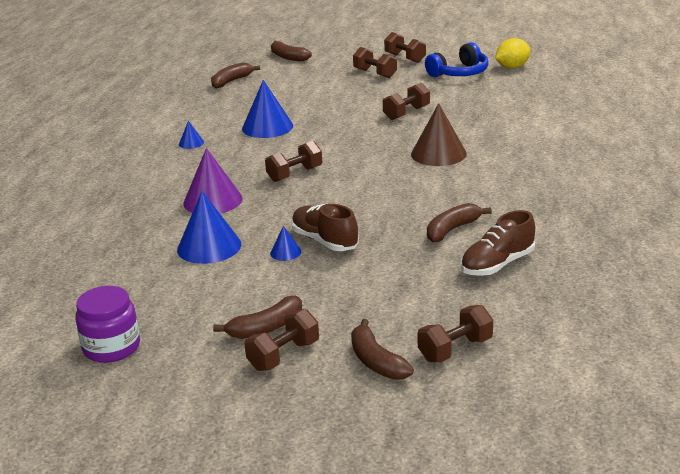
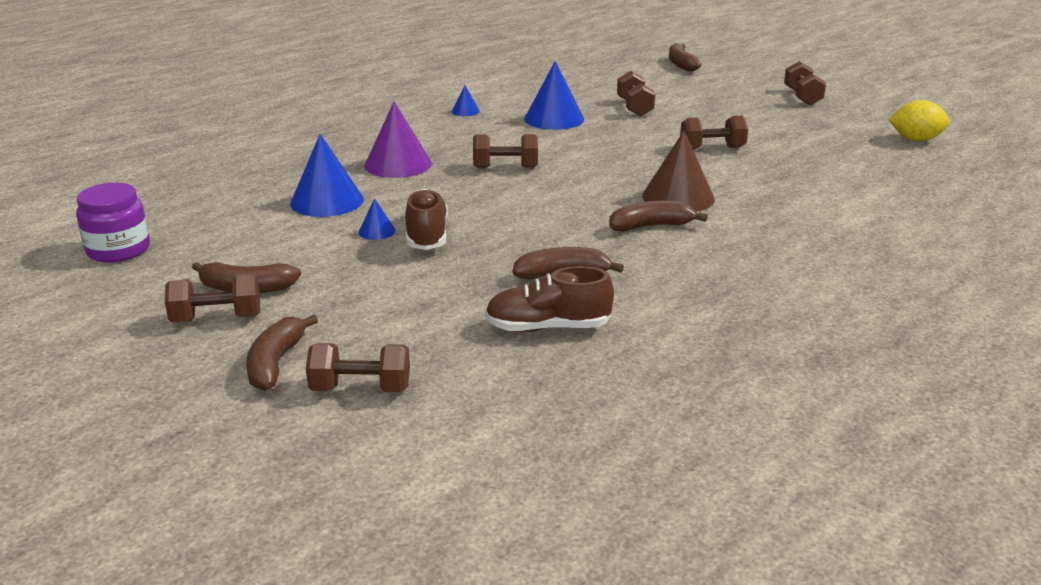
camera: 35 degrees right, 0 degrees up
brown banana [211,63,260,89] -> brown banana moved to [609,201,708,231]
brown dumbbell [353,47,397,78] -> brown dumbbell moved to [617,71,655,116]
blue headphones [425,42,489,77] -> none

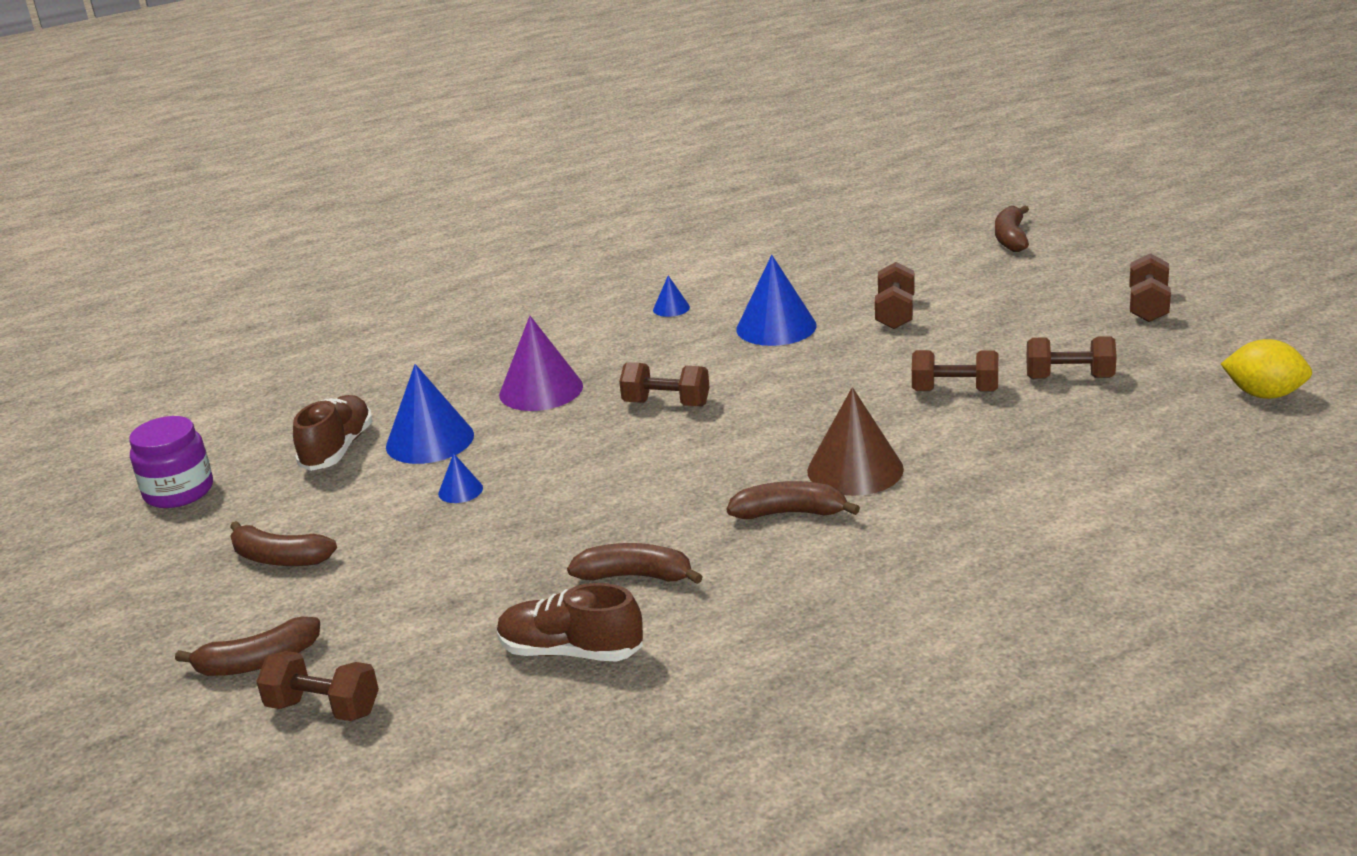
camera: 20 degrees right, 0 degrees up
brown dumbbell [165,275,260,323] -> brown dumbbell moved to [1026,336,1117,379]
brown banana [246,314,318,391] -> brown banana turned 135 degrees counterclockwise [175,617,320,676]
brown shoe [404,189,448,250] -> brown shoe moved to [293,395,373,471]

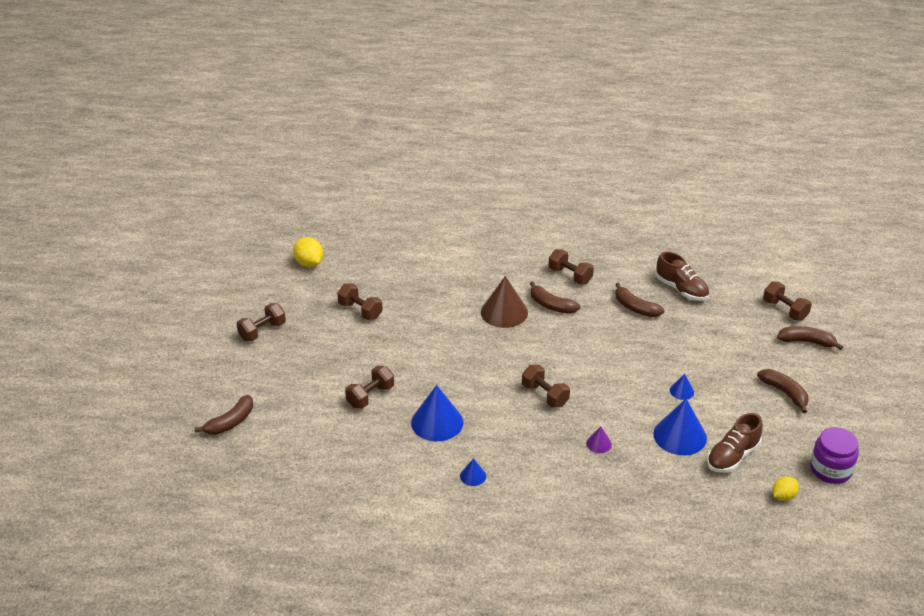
camera: 150 degrees left, 10 degrees up
purple cone [499,316,583,411] -> purple cone [586,426,612,453], size x0.48
brown dumbbell [912,350,998,392] -> brown dumbbell moved to [548,249,594,284]
none -> yellow lemon [773,476,799,501]

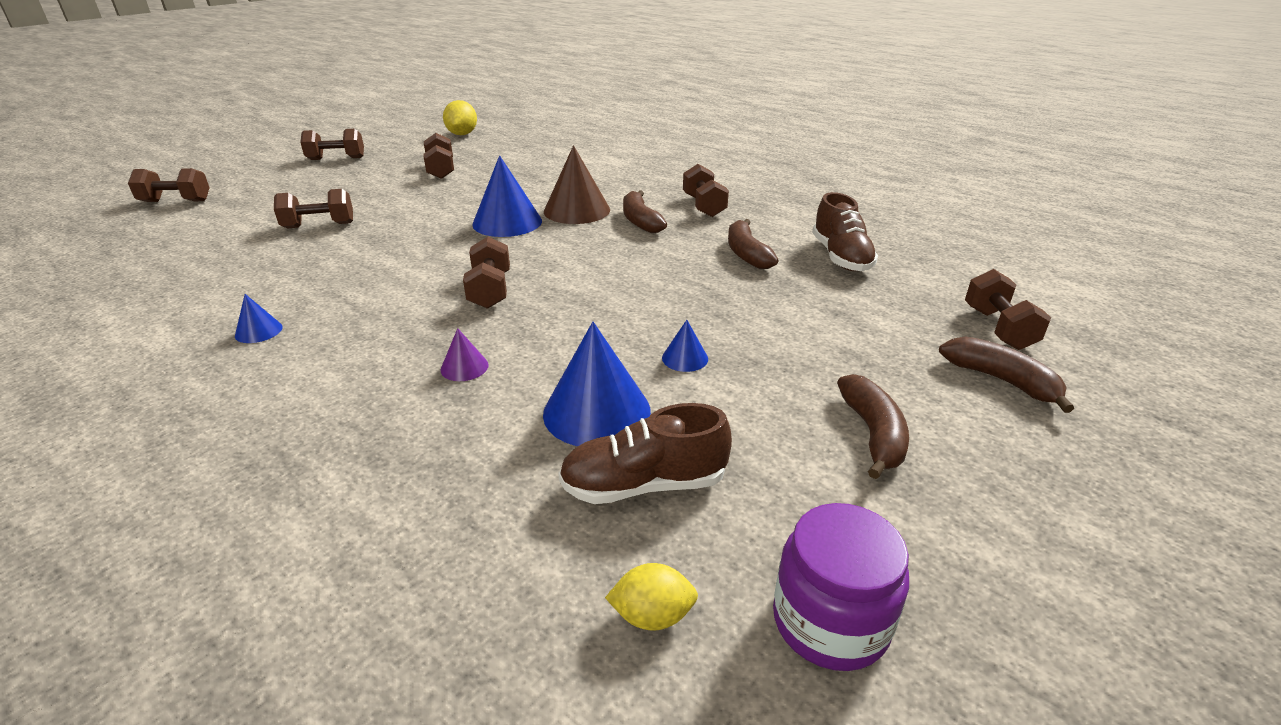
camera: 35 degrees right, 5 degrees down
brown banana [194,395,253,435] -> brown dumbbell [128,168,210,202]
blue cone [411,385,463,441] -> blue cone moved to [472,155,542,237]

